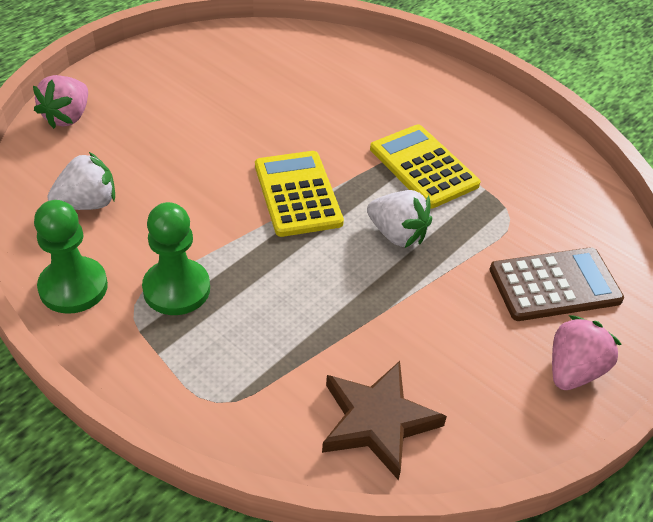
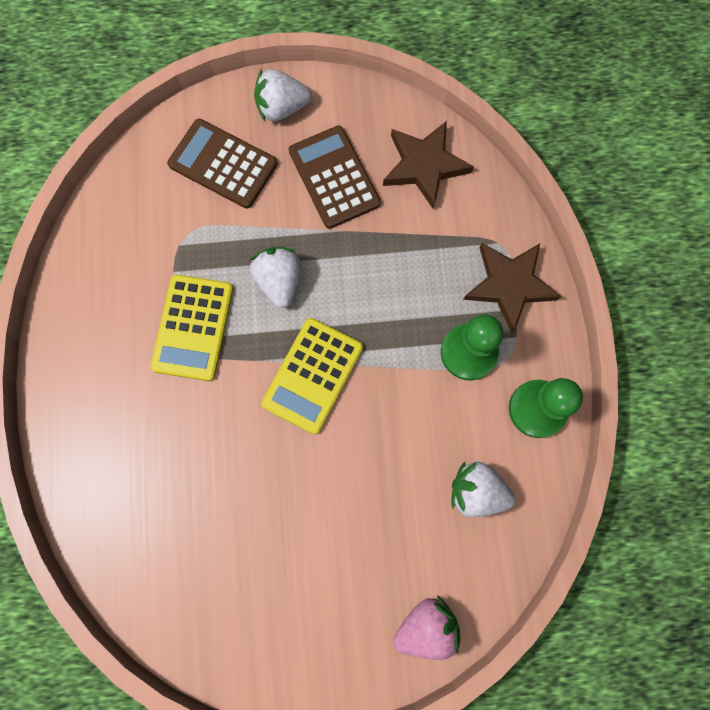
camera: 135 degrees left, 30 degrees up
pink strawberry [552,315,622,390] -> white strawberry [254,68,311,121]
none -> brown calculator [288,126,381,229]
none -> brown star [463,243,561,333]

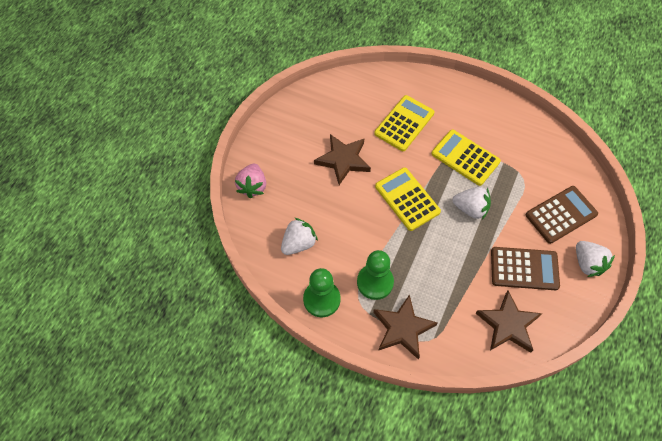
camera: 120 degrees right, 15 degrees down
white strawberry [254,68,311,121] -> white strawberry turned 135 degrees clockwise [576,241,615,277]
none -> brown star [314,134,371,185]
none -> yellow calculator [374,95,434,151]

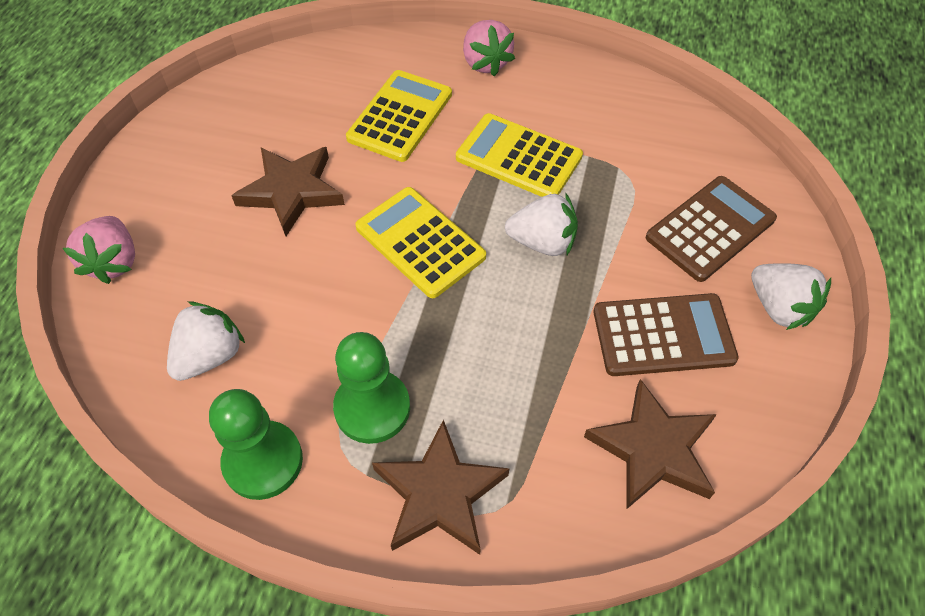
camera: 10 degrees left, 5 degrees down
none -> pink strawberry [463,20,515,76]

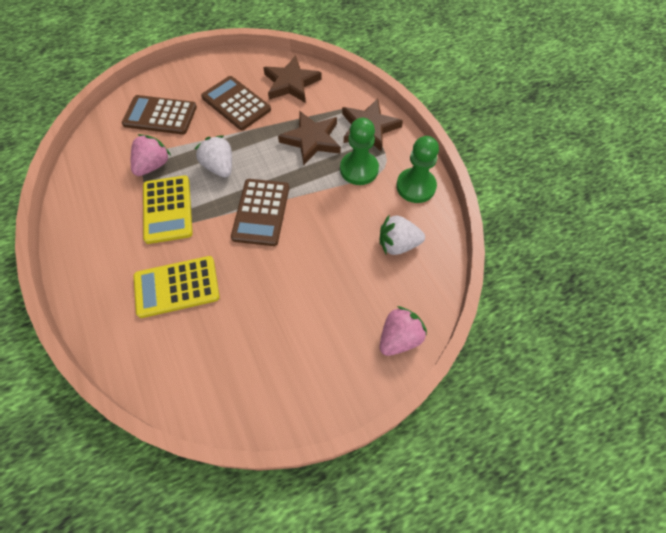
camera: 130 degrees left, 5 degrees up
brown star [231,147,345,236] -> brown star moved to [278,111,341,165]
yellow calculator [355,187,486,298] -> brown calculator [231,179,289,246]
pink strawberry [463,20,515,76] -> pink strawberry moved to [131,134,171,176]
white strawberry [751,263,831,330] -> none

